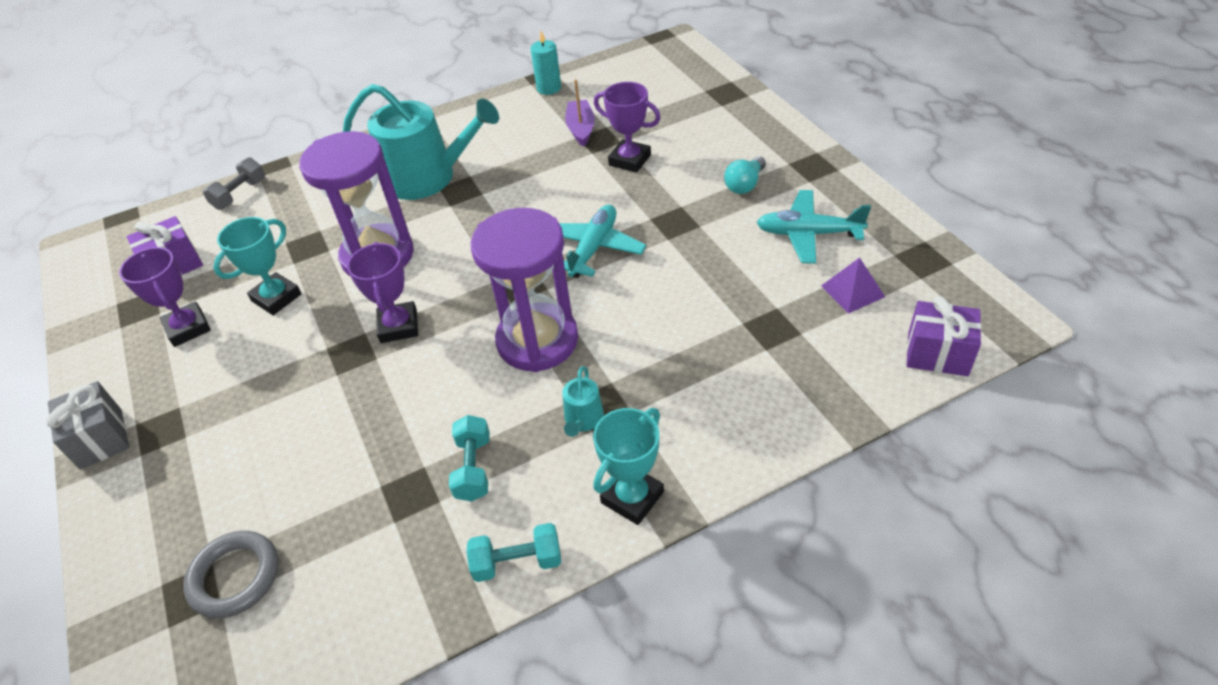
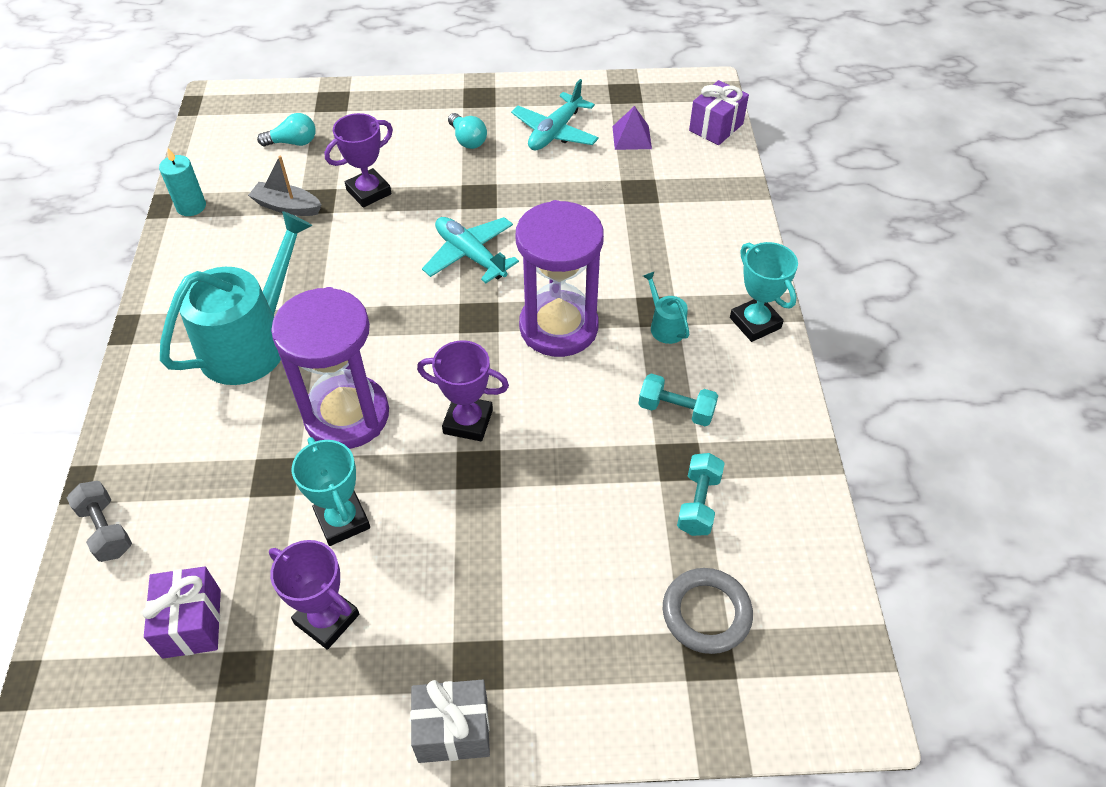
camera: 70 degrees left, 5 degrees up
purple trophy [119,247,211,347] -> purple trophy turned 45 degrees clockwise [269,540,359,650]
turquoise dumbbell [467,523,561,582] -> turquoise dumbbell moved to [677,453,725,536]
turquoise watering can [562,366,604,437] -> turquoise watering can turned 150 degrees counterclockwise [643,272,689,344]
purple boat [565,80,595,147] -> grey boat [248,156,322,216]
none -> turquoise light bulb [257,113,315,146]

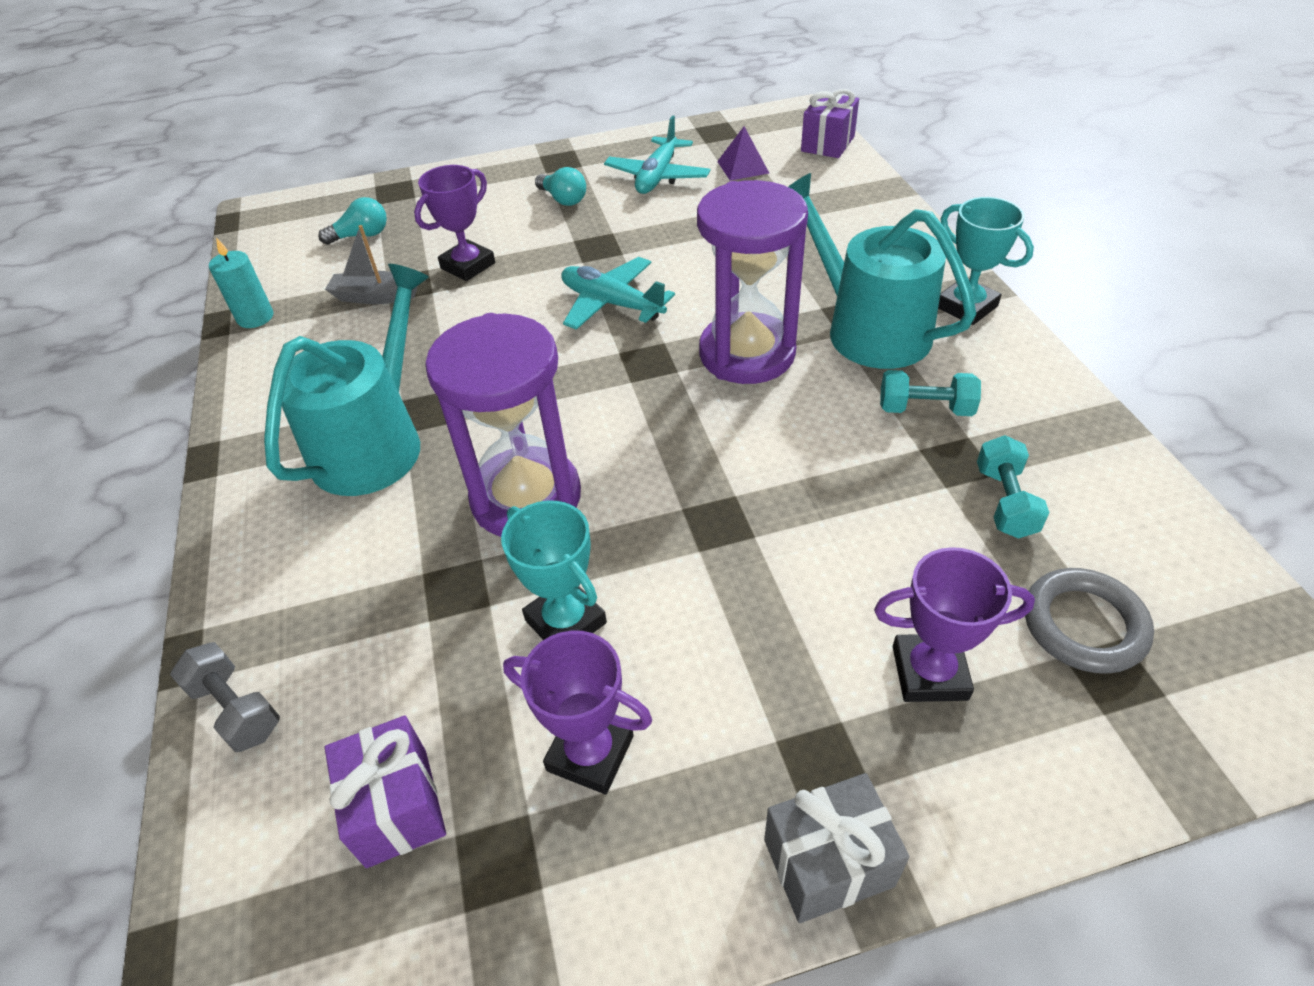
camera: 10 degrees left, 5 degrees down
purple trophy [417,340,509,441] -> purple trophy moved to [874,547,1035,702]
turquoise watering can [643,272,689,344] -> turquoise watering can [788,173,976,369], size x2.38

